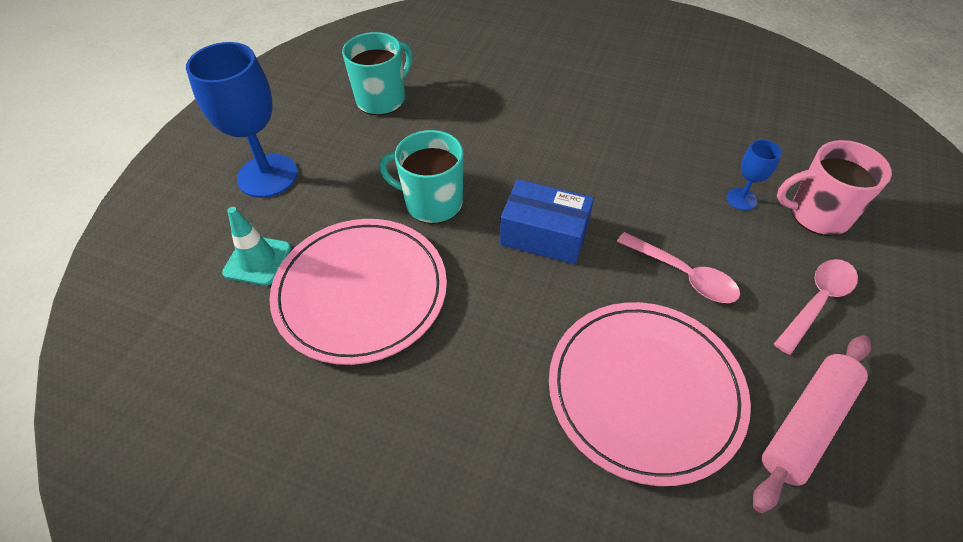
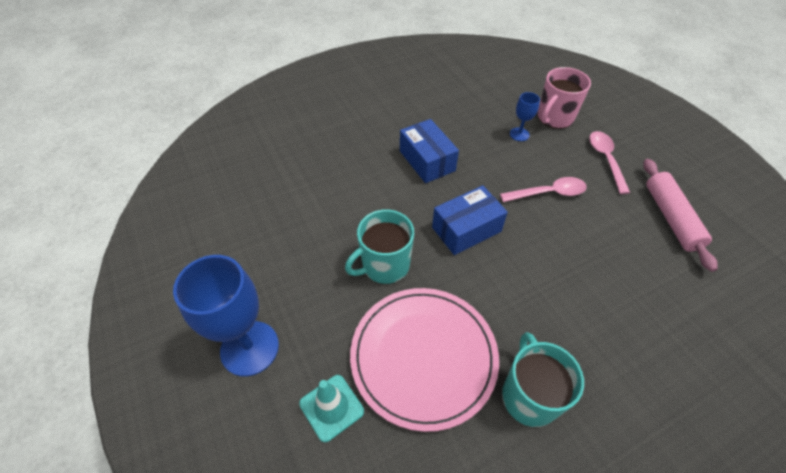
camera: 50 degrees left, 0 degrees up
turquoise mug [342,32,413,116] -> turquoise mug moved to [502,332,584,427]
pink plate [549,302,751,486] -> none
none -> blue box [400,119,459,183]

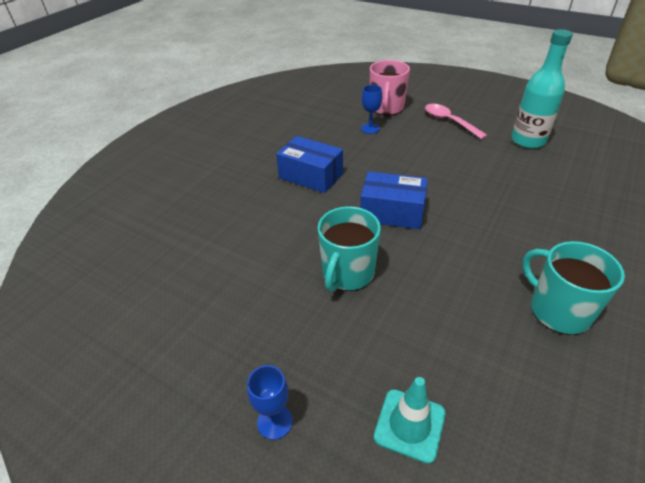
camera: 30 degrees left, 10 degrees down
blue goblet [173,255,279,377] -> blue goblet [247,365,293,440], size x0.48
pink plate [350,288,499,432] -> none
blue box [432,185,508,255] -> blue box turned 75 degrees clockwise [360,171,428,229]
pink spoon [500,177,587,202] -> none
pink rolling pin [643,159,718,272] -> turquoise bottle [511,29,573,149]

